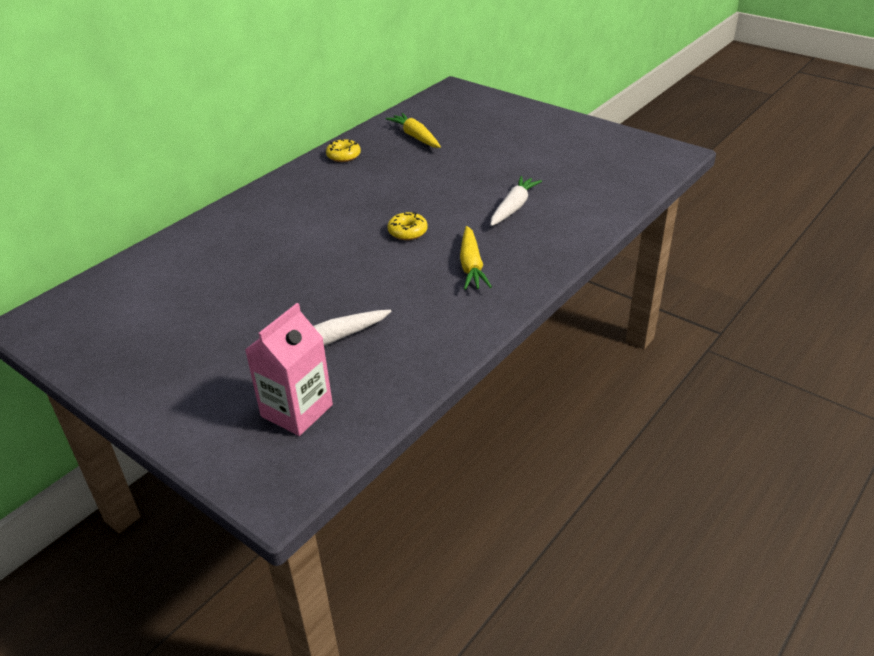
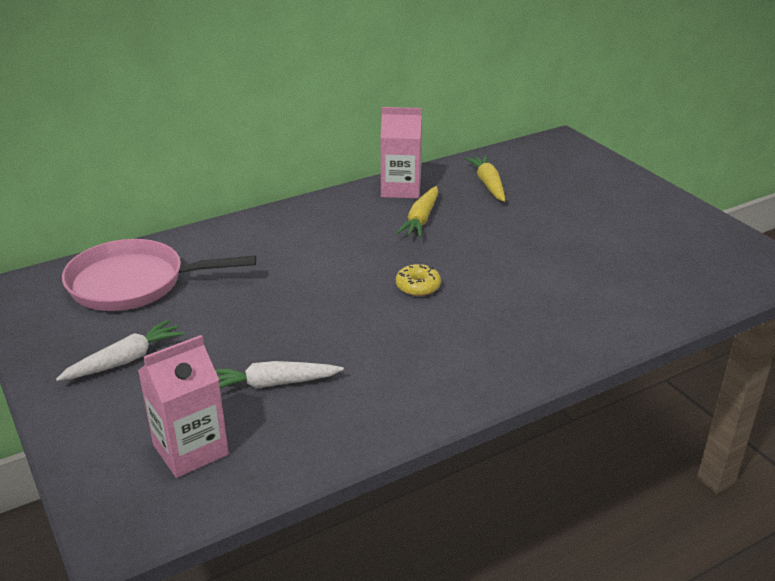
camera: 20 degrees right, 5 degrees down
yellow donut [326,139,361,162] -> pink carton [380,107,422,199]
yellow carrot [460,226,492,290] -> yellow carrot moved to [396,186,439,238]
white carrot [490,176,542,226] -> white carrot moved to [56,319,184,381]
none -> pink pan [62,239,256,311]

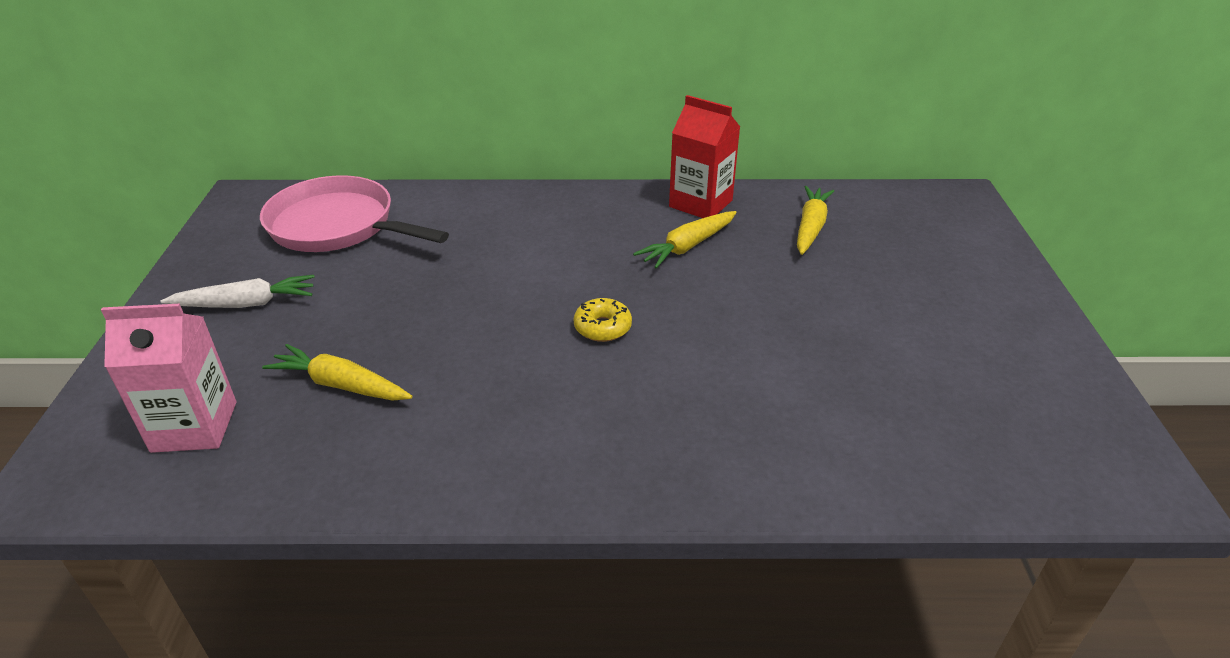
camera: 30 degrees right, 5 degrees up
white carrot [215,361,344,389] -> yellow carrot [262,344,412,401]
pink carton [380,107,422,199] -> red carton [669,95,740,218]

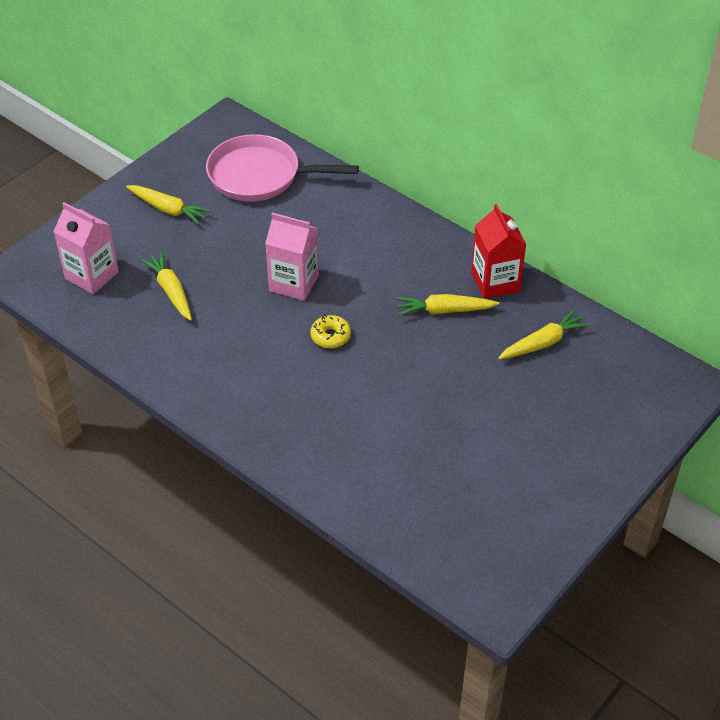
camera: 40 degrees right, 10 degrees up
white carrot [161,275,315,308] -> yellow carrot [126,185,212,225]
pink pan [260,175,449,252] -> pink pan turned 60 degrees counterclockwise [206,134,359,202]
none -> pink carton [265,213,319,301]

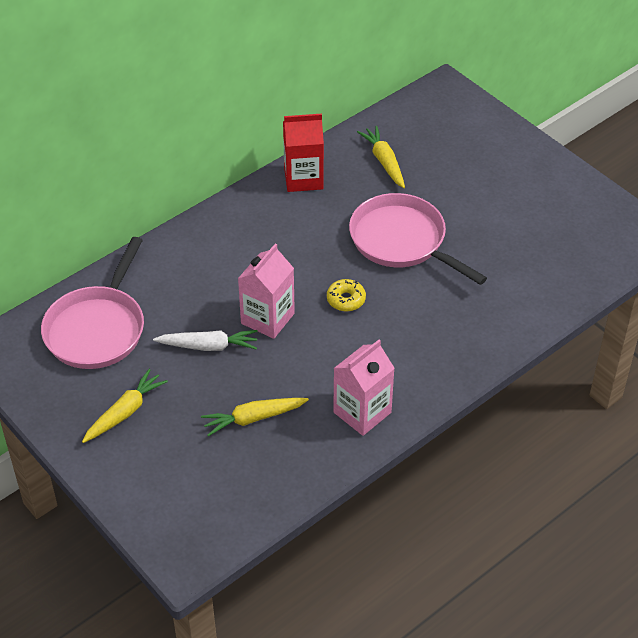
camera: 80 degrees left, 0 degrees up
pink carton [53,202,119,294] -> pink carton moved to [333,340,395,436]
yellow carrot [396,294,499,316] -> none
none -> white carrot [153,330,258,351]
none -> pink pan [349,193,487,285]

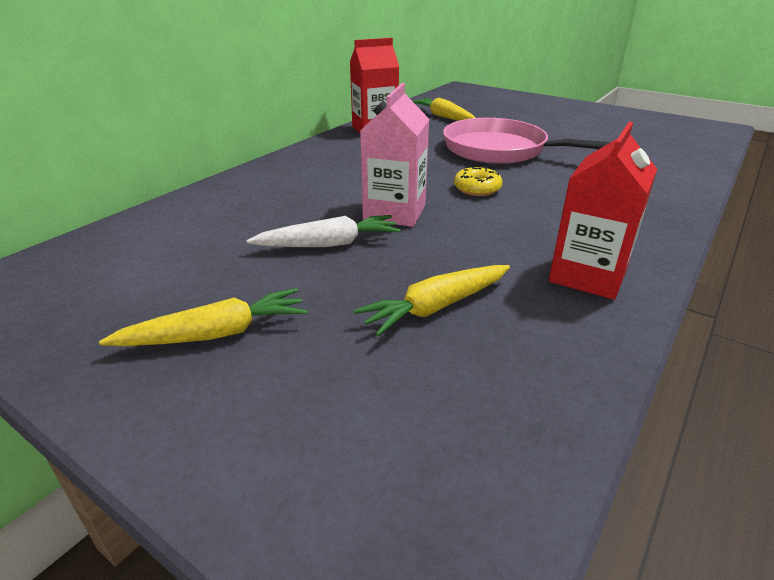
camera: 15 degrees left, 15 degrees down
pink pan [41,237,144,369] -> none
yellow carrot [82,369,168,443] -> yellow carrot turned 45 degrees clockwise [99,288,307,346]
pink carton [333,340,395,436] -> red carton [549,122,657,300]

